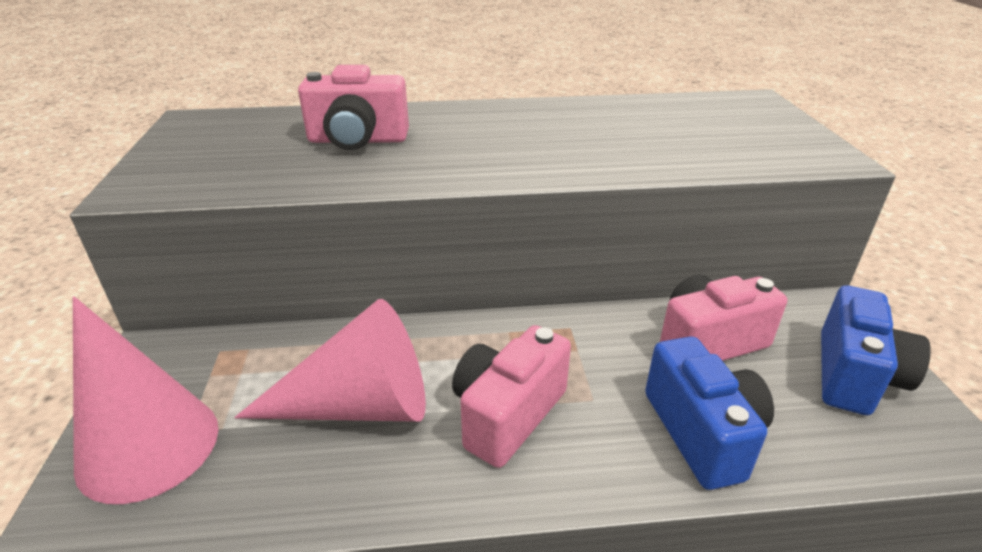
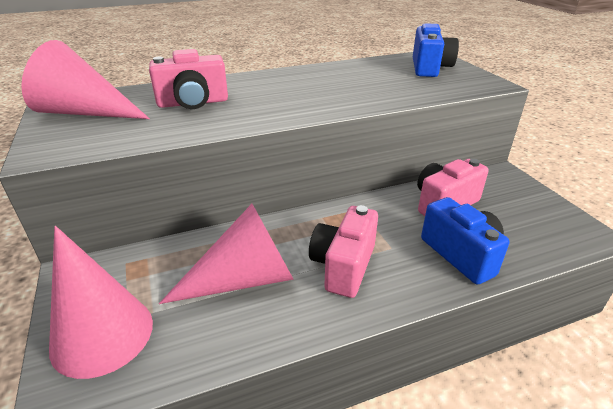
camera: 15 degrees left, 0 degrees up
blue camera [821,285,931,415] -> blue camera moved to [413,23,459,77]
none -> pink cone [21,40,150,119]

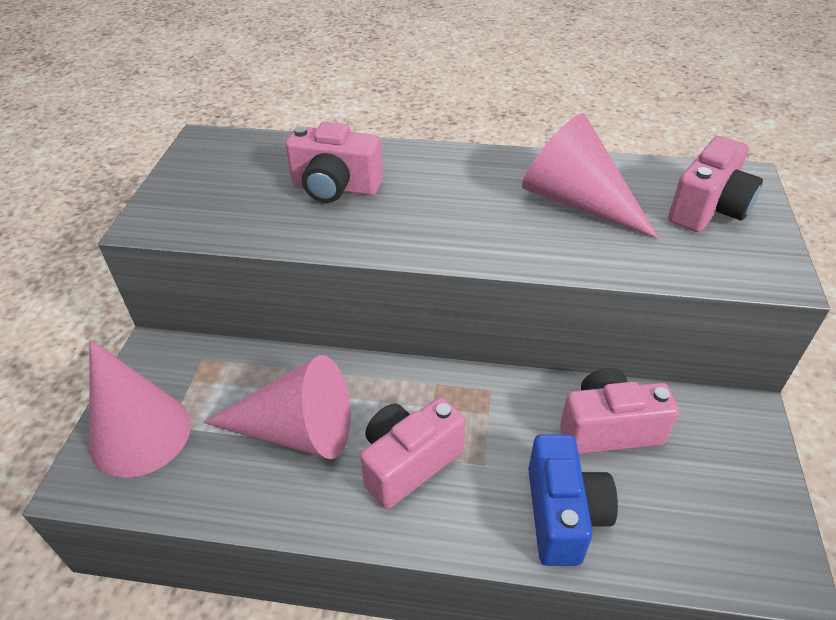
camera: 30 degrees right, 10 degrees up
pink cone [21,40,150,119] -> pink cone moved to [522,113,659,239]
blue camera [413,23,459,77] -> pink camera [668,136,763,232]

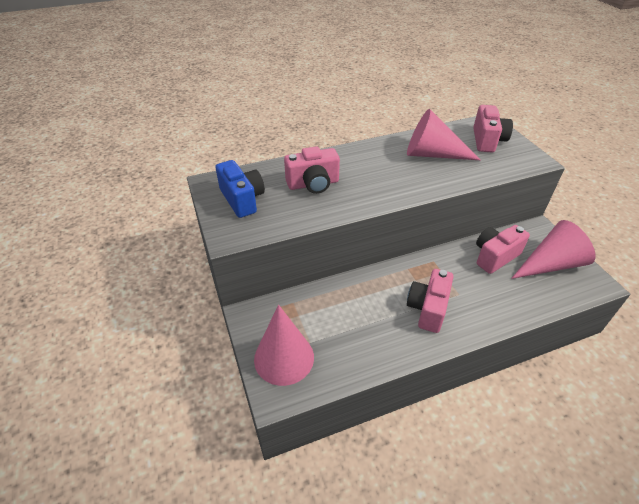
camera: 30 degrees left, 0 degrees up
pink cone [203,355,351,459] -> pink cone moved to [511,220,595,279]
blue camera [528,434,618,566] -> blue camera moved to [215,160,265,218]

